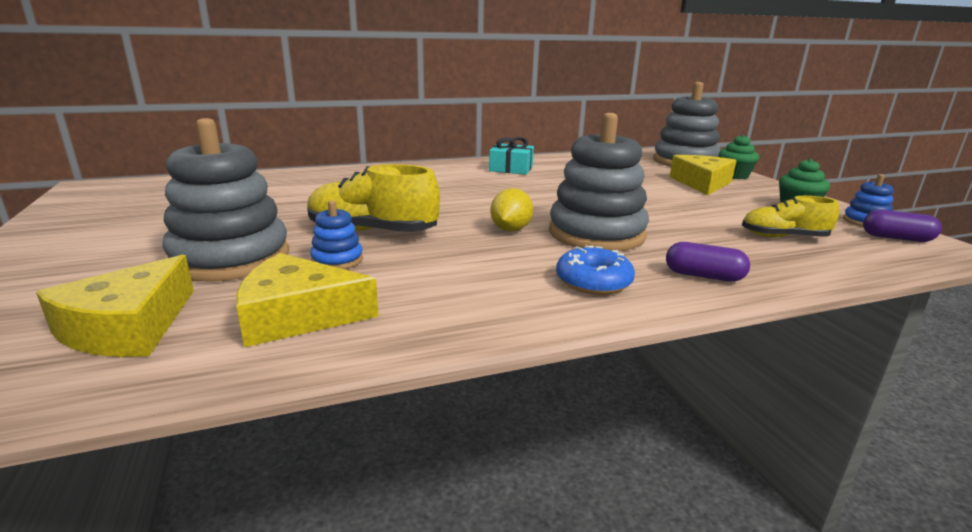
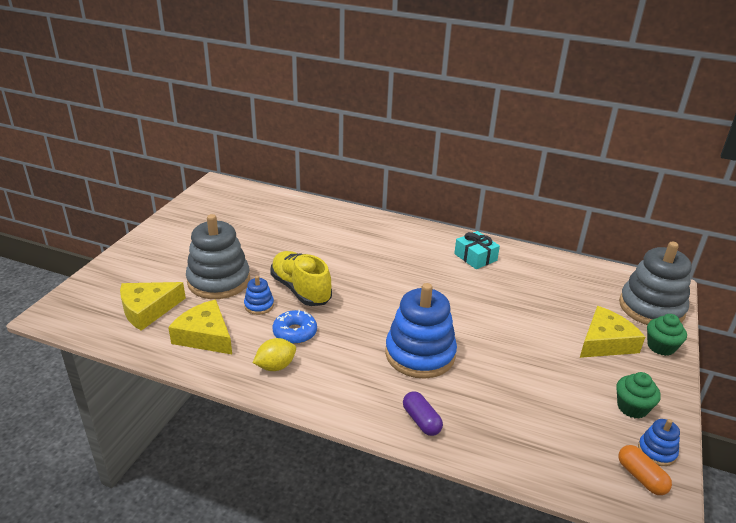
camera: 40 degrees right, 10 degrees up
yellow lemon [491,188,533,231] -> yellow lemon moved to [253,338,296,371]
grey stacking toy [549,113,649,251] -> blue stacking toy [385,283,457,379]
blue donut [556,245,635,295] -> blue donut moved to [272,310,317,344]
yellow shoe [742,196,839,237] -> none
purple capsule [863,210,942,242] -> orange capsule [618,445,672,495]

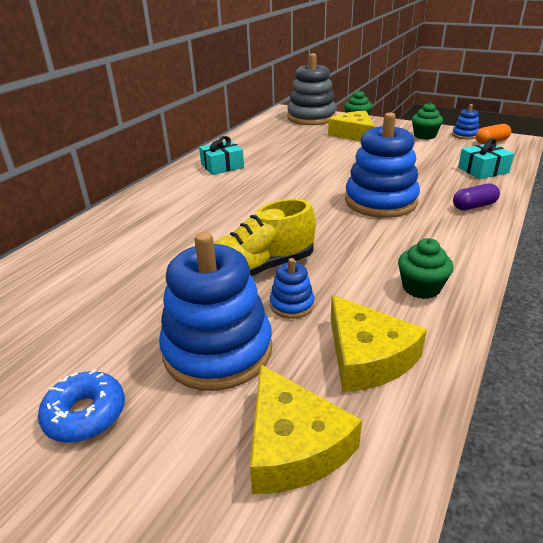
camera: 80 degrees left, 0 degrees up
yellow cheese [168,299,232,354] -> yellow cheese turned 75 degrees counterclockwise [331,295,427,392]
grey stacking toy [186,214,250,299] -> blue stacking toy [159,232,272,391]
yellow lemon [253,338,296,371] -> green cupcake [398,238,454,299]
blue donut [272,310,317,344] -> blue donut moved to [38,369,125,443]
none -> turquoise gift [458,138,514,179]

